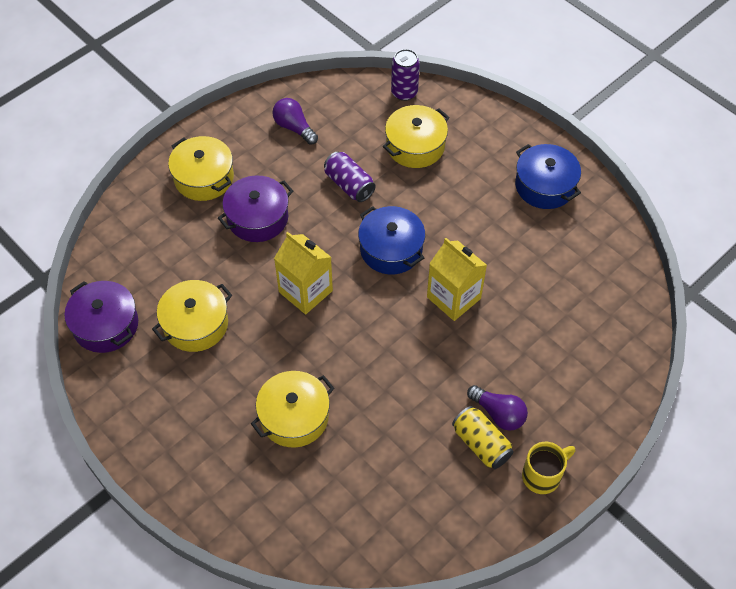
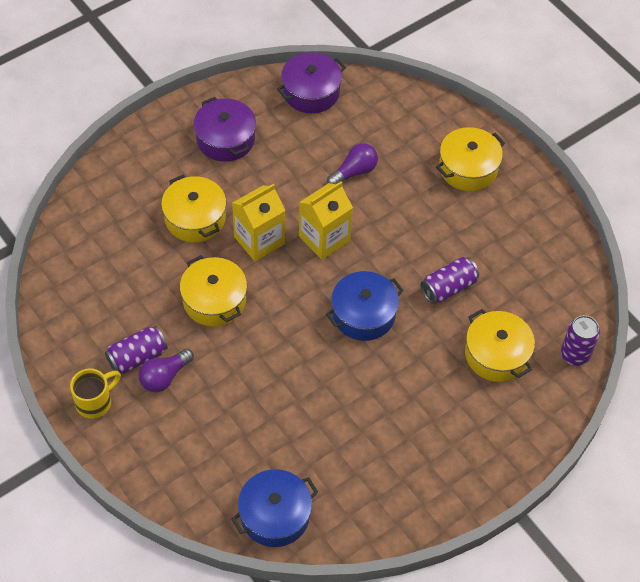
camera: 95 degrees right, 0 degrees up
yellow pot [152,280,232,352] -> yellow pot moved to [180,255,247,327]
purple pot [218,176,293,242] -> purple pot moved to [194,97,256,162]
purple light bulb [272,98,318,145] -> purple light bulb moved to [327,143,378,184]
yellow carton [427,238,487,321] -> yellow carton moved to [232,184,285,261]
yellow can [452,406,513,469] -> purple can [105,326,168,374]
blue pot [515,144,581,209] -> blue pot moved to [232,469,318,547]
yellow mug [522,442,575,494] -> yellow mug turned 105 degrees counterclockwise [70,368,121,419]

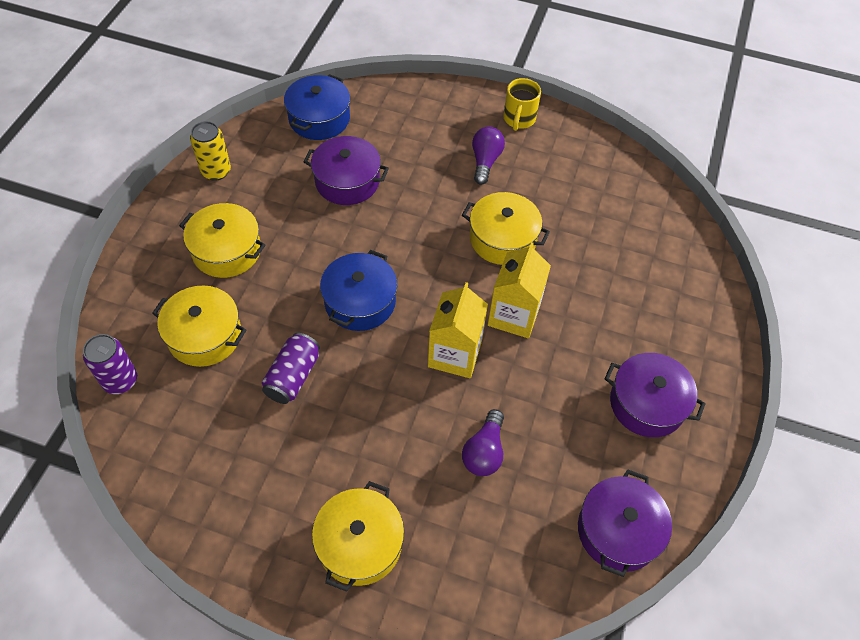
camera: 145 degrees right, 0 degrees up
purple can [105,326,168,374] -> none
yellow pot [161,174,226,243] -> yellow pot moved to [179,203,266,278]
none -> yellow can [190,121,231,181]
none -> purple pot [304,136,389,205]

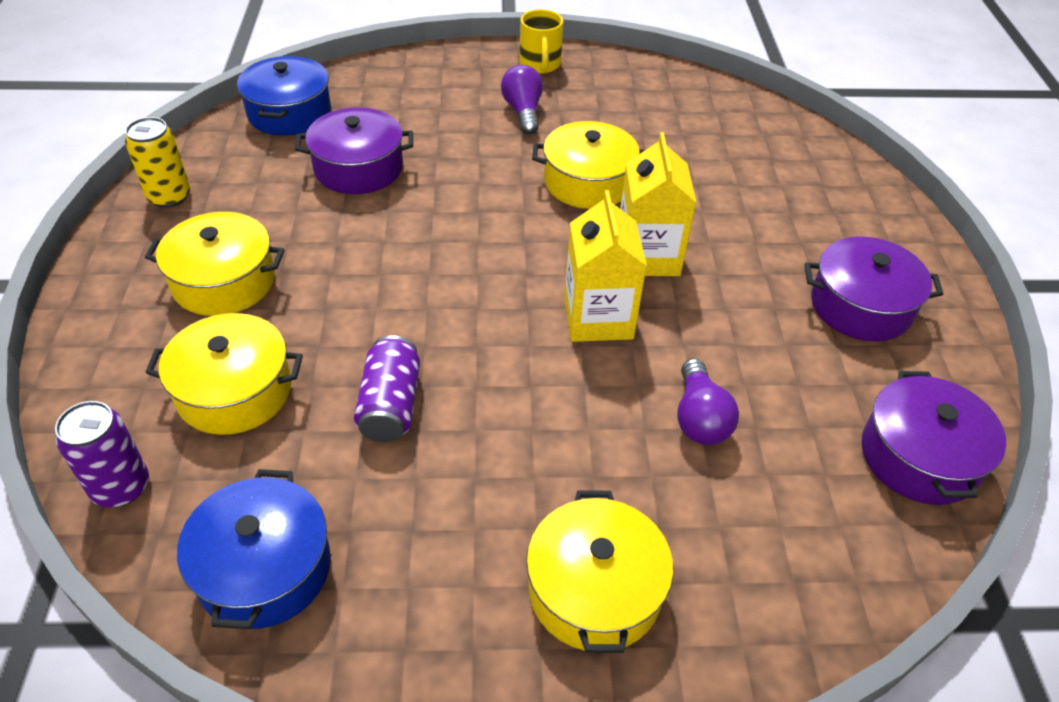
camera: 20 degrees left, 10 degrees down
blue pot [320,250,397,331] -> blue pot moved to [177,469,331,629]

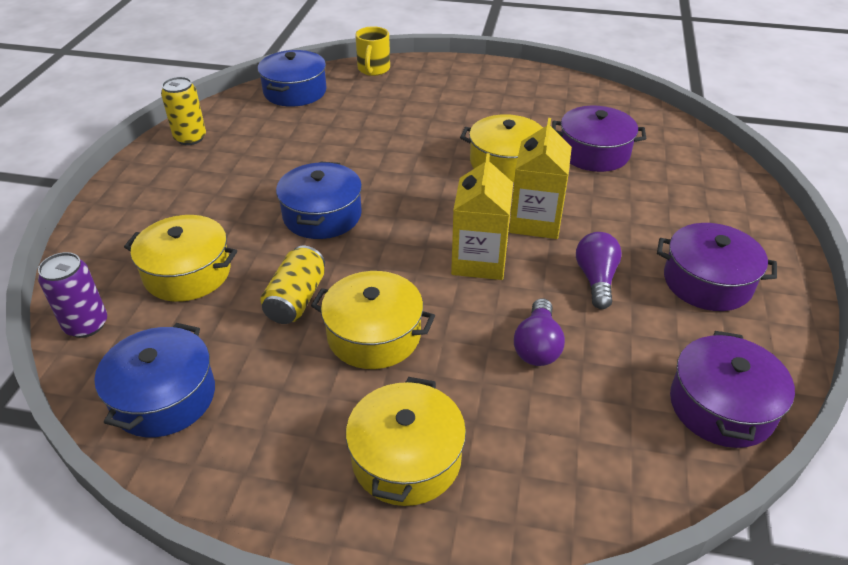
camera: 15 degrees right, 5 degrees down
yellow pot [145,212,285,316] -> yellow pot moved to [311,271,435,369]
purple pot [295,107,413,194] -> purple pot moved to [552,106,646,172]
purple can [354,335,420,442] -> yellow can [260,246,325,324]
purple light bulb [501,65,543,134] -> purple light bulb moved to [576,232,622,309]
yellow mug [520,9,563,74] -> yellow mug moved to [355,26,390,76]
none -> blue pot [276,162,362,239]

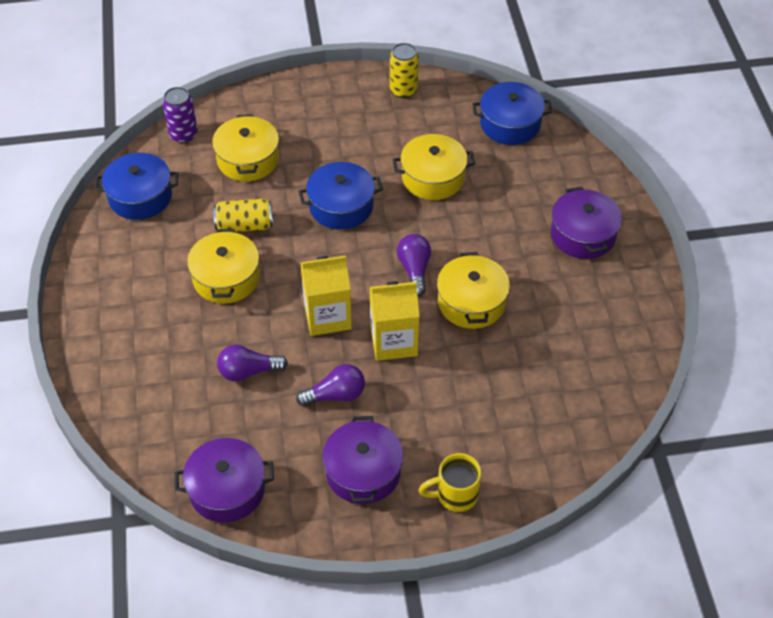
camera: 70 degrees right, 10 degrees up
yellow pot [346,377,466,506] -> yellow pot moved to [392,134,475,200]
yellow mug [355,26,390,76] -> yellow mug moved to [419,453,482,512]
purple pot [552,106,646,172] -> purple pot moved to [551,187,622,259]
none -> purple light bulb [397,234,431,296]

